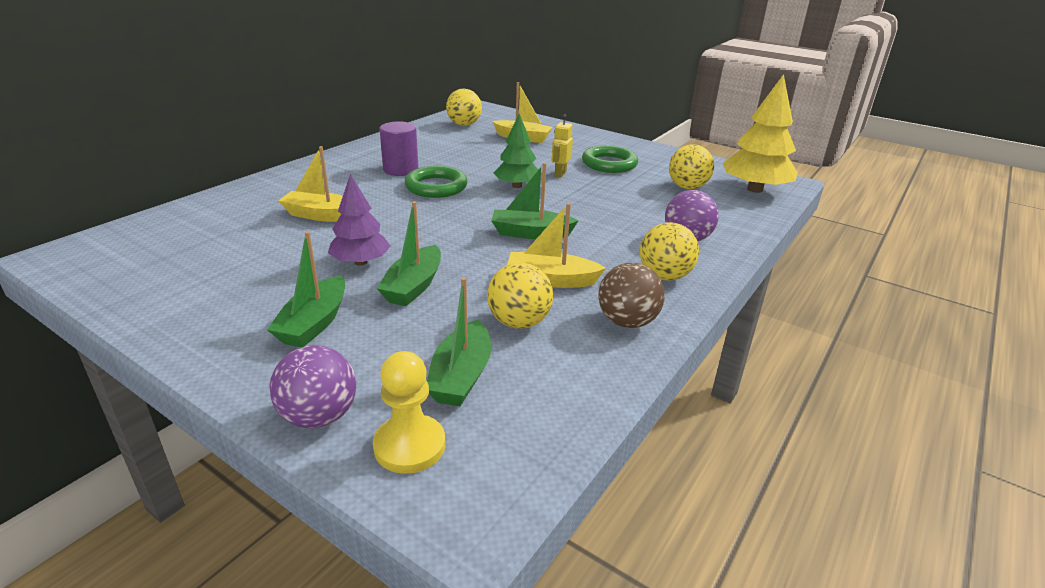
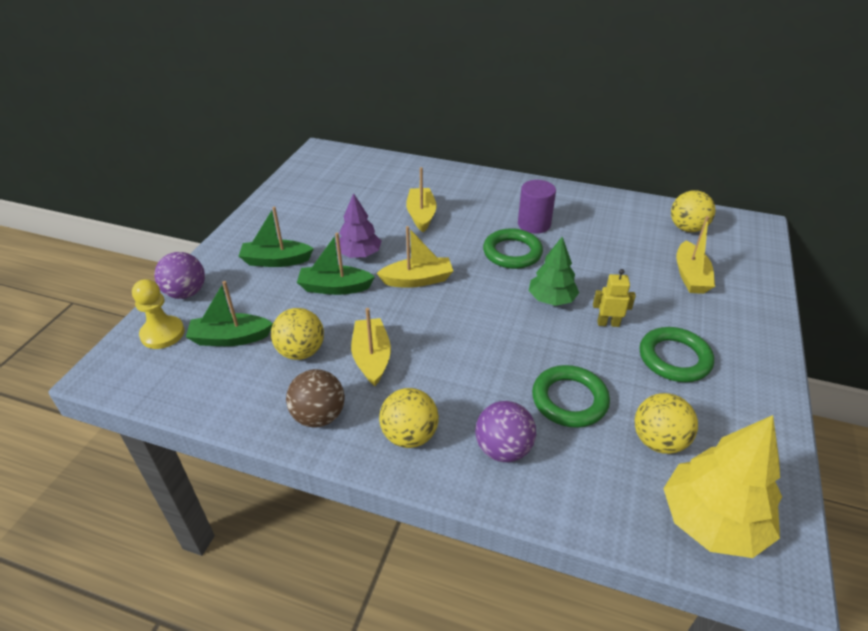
camera: 75 degrees right, 10 degrees up
green boat [491,163,578,239] -> none
none -> yellow boat [377,226,453,288]
none -> green ring [532,365,610,428]

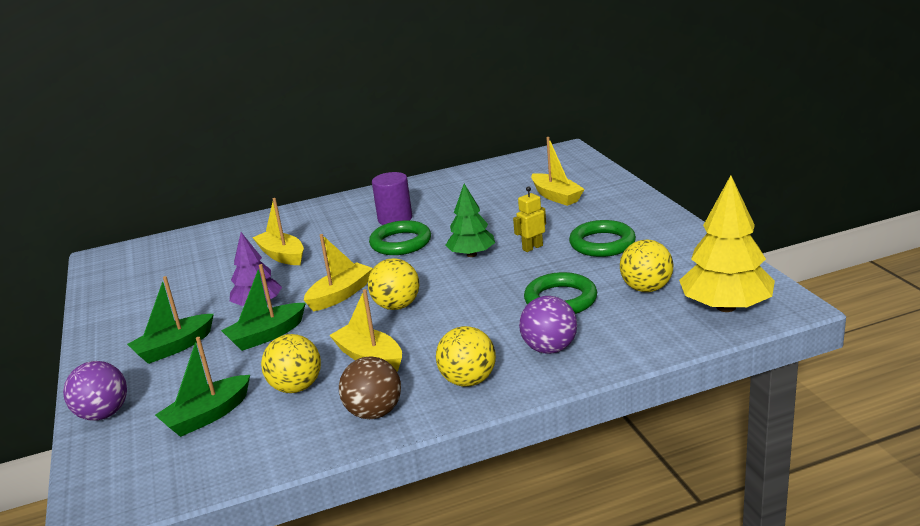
camera: 35 degrees left, 15 degrees down
yellow pawn [132,279,185,349] -> none
yellow ball [671,190,715,232] -> yellow ball moved to [368,258,419,310]

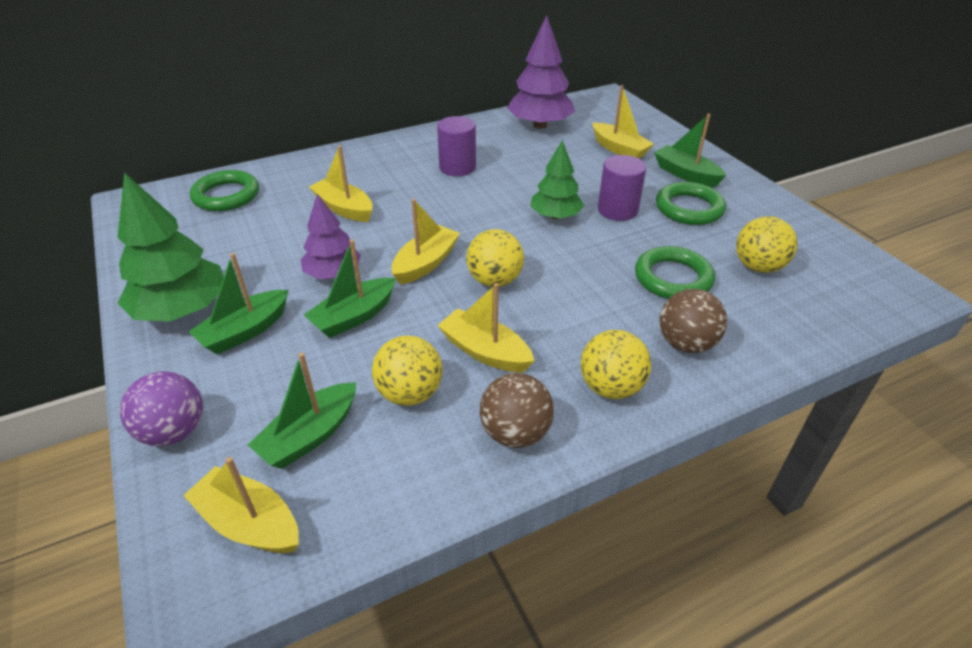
camera: 10 degrees left, 15 degrees up
green ring [369,220,431,255] -> green ring moved to [190,170,259,211]
yellow robot [513,186,546,252] -> purple cylinder [598,155,646,221]
purple ball [519,296,577,354] -> brown ball [659,289,727,353]
yellow tree [679,175,775,312] -> none
none -> green tree [117,172,224,321]
none -> yellow boat [183,457,299,553]
none -> purple tree [507,15,575,129]
none -> green boat [654,114,726,187]

